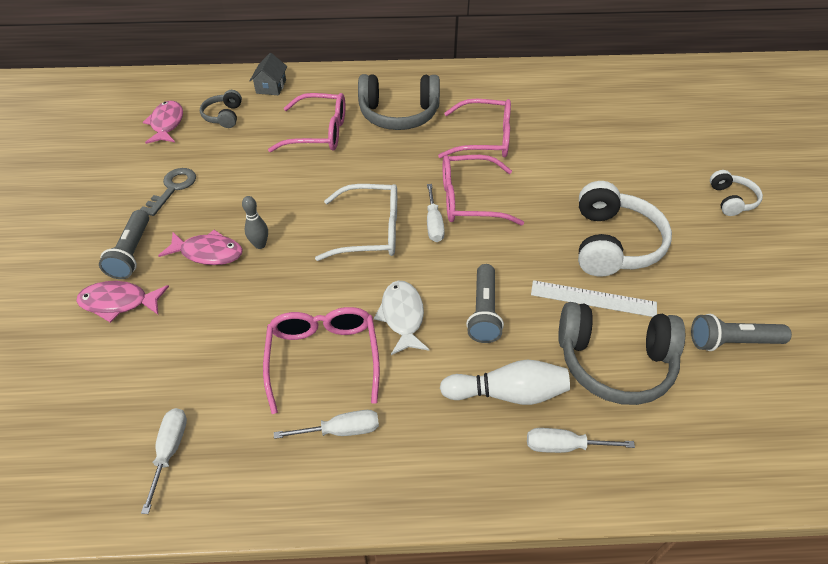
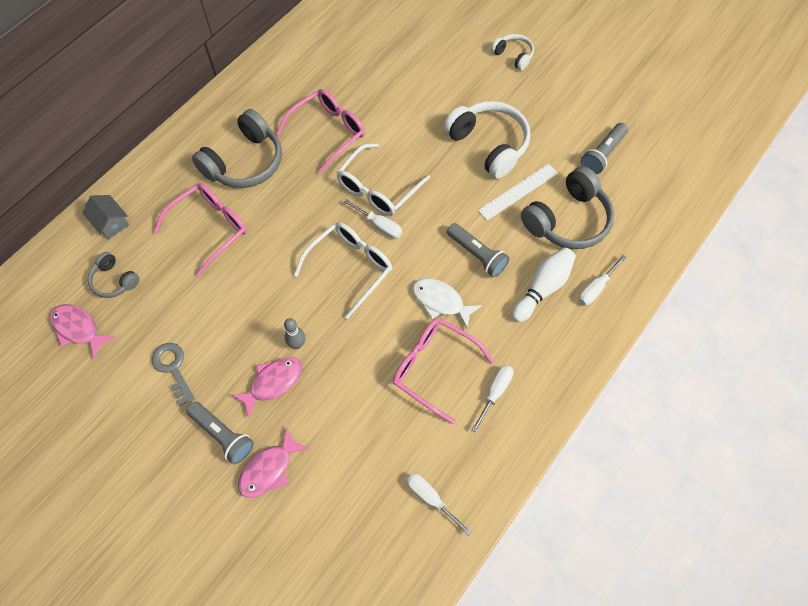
camera: 50 degrees left, 15 degrees up
pink glasses [443,155,524,226] -> white glasses [336,143,430,216]

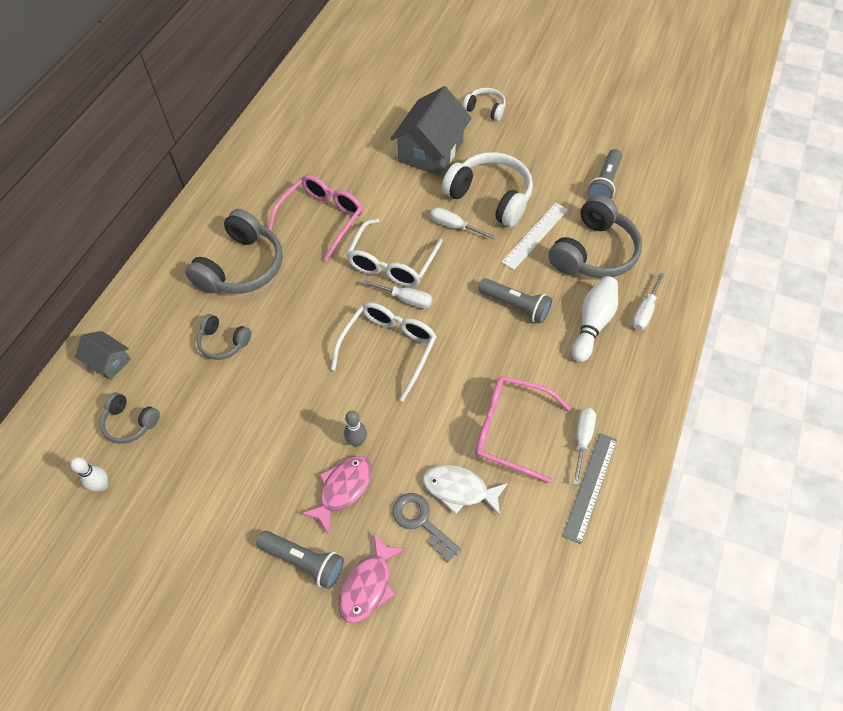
camera: 15 degrees left, 5 degrees down
pink fish [50,304,116,359] -> white bowling pin [70,457,108,491]
grey key [152,343,195,406] -> grey key moved to [392,493,461,563]
pink glasses [154,183,247,277] -> grey headphones [197,314,251,360]
white screwdriver [406,473,472,536] -> white screwdriver moved to [430,207,495,239]
white fish [412,278,482,328] -> white fish moved to [423,465,508,516]
none -> grey house [390,86,472,176]
none -> grey ruler [563,433,617,544]

